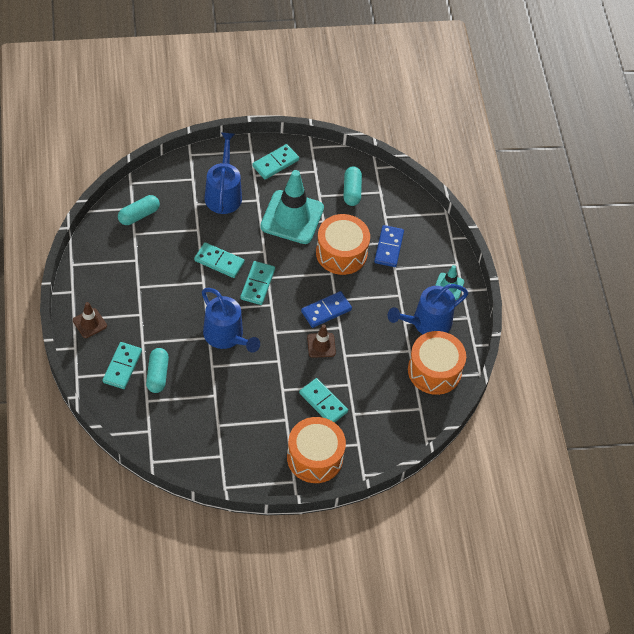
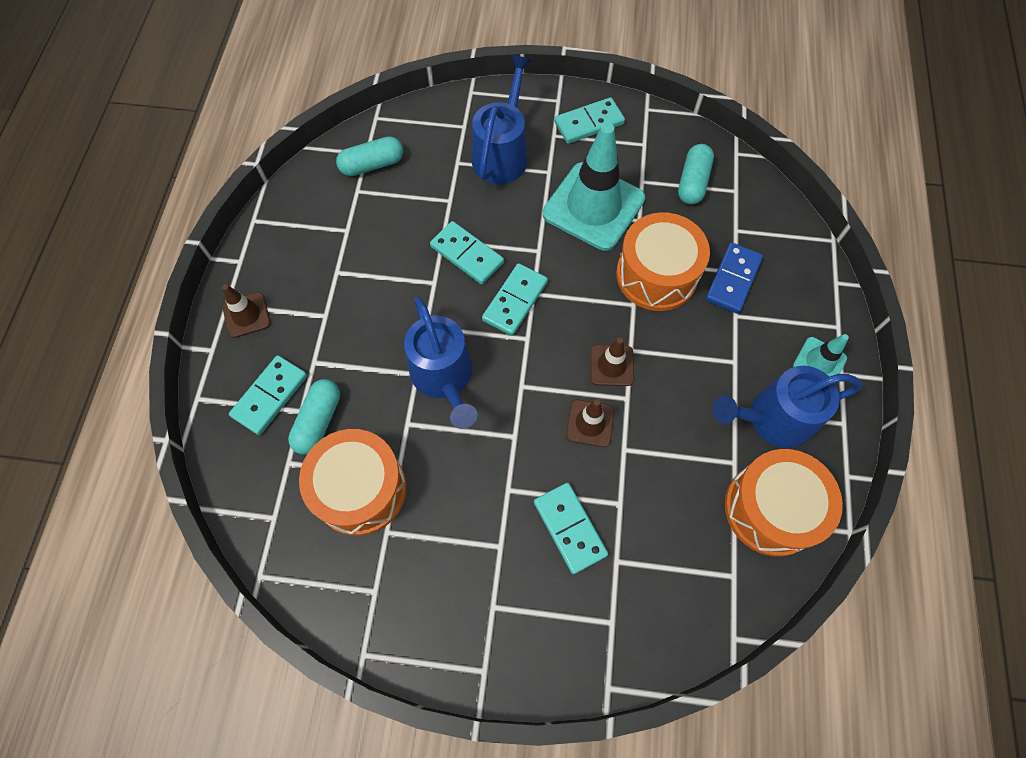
camera: 20 degrees right, 10 degrees up
orange drum [287,417,346,483] -> orange drum moved to [299,429,407,536]
blue domino [301,291,352,328] -> brown traffic cone [590,338,634,386]

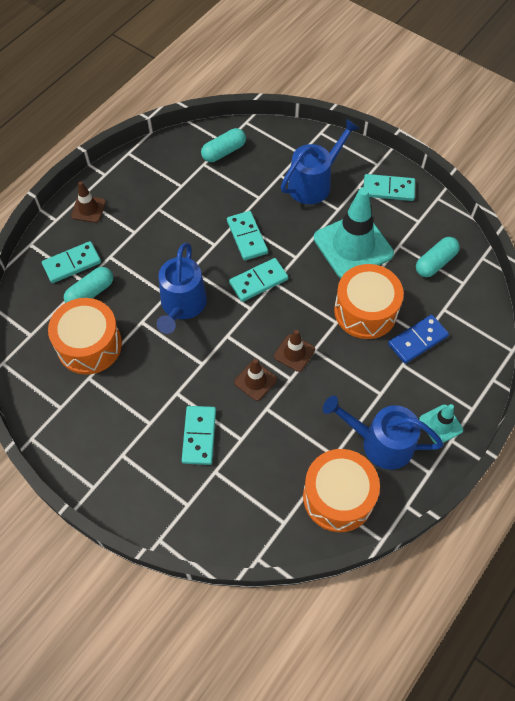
camera: 30 degrees right, 5 degrees down
turquoise capsule [336,136,403,176] -> turquoise capsule turned 45 degrees counterclockwise [201,128,246,162]

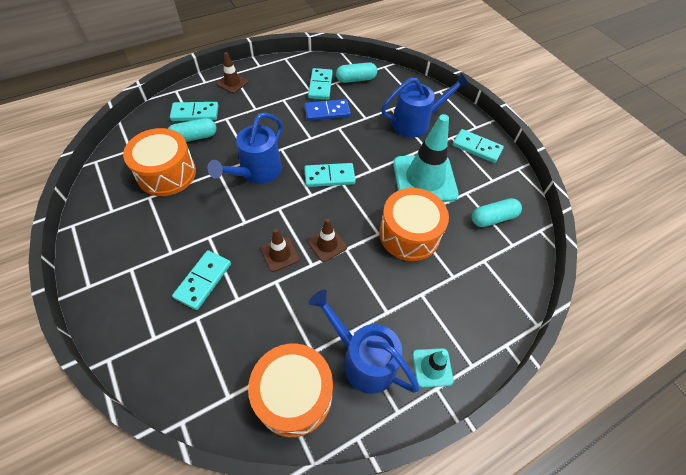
camera: 20 degrees right, 5 degrees down
turquoise domino [227,211,268,260] -> turquoise domino moved to [308,68,333,100]
blue domino [388,315,449,364] -> blue domino moved to [304,99,351,121]

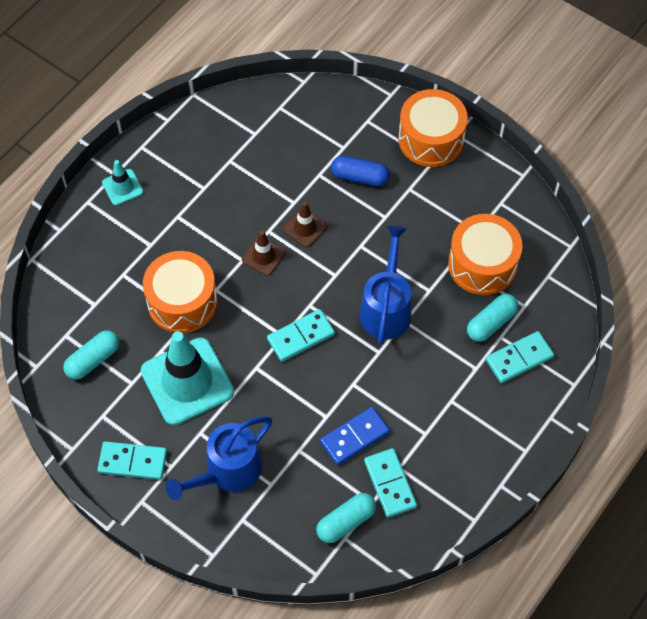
camera: 160 degrees right, 5 degrees up
turquoise domino [172,250,231,310] -> blue capsule [331,156,390,186]
brown traffic cone [216,52,248,93] -> none
orange drum [248,344,333,438] -> orange drum moved to [398,89,468,167]
blue watering can [308,289,420,394] -> none

